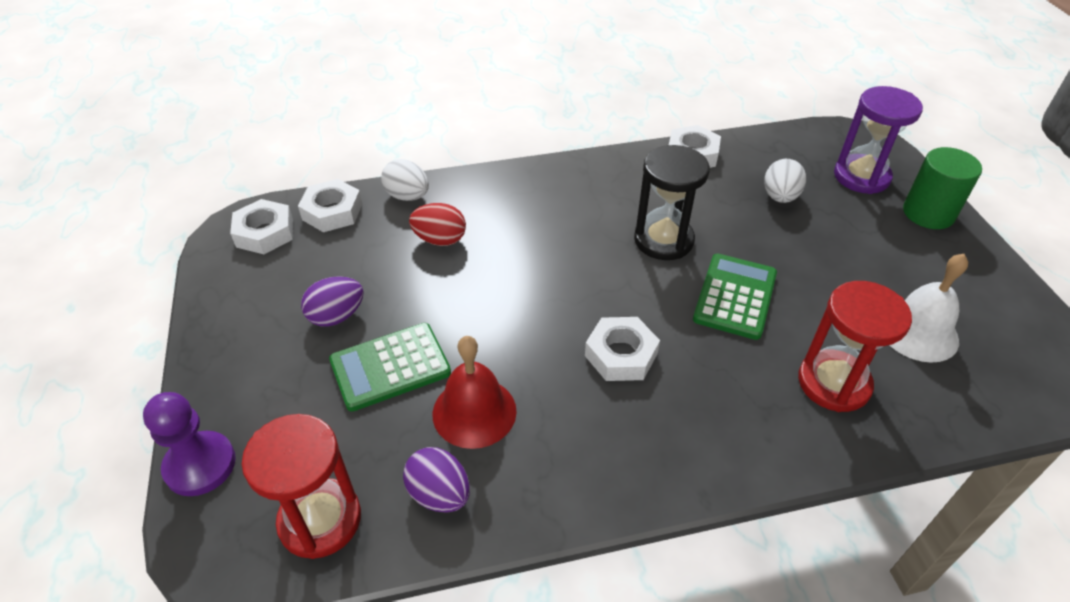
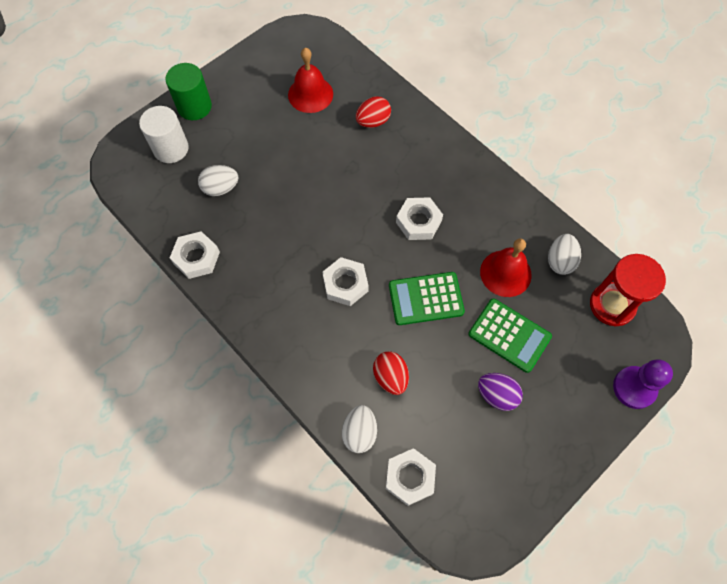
camera: 120 degrees left, 20 degrees up
white nut [230,199,293,254] -> white nut moved to [322,257,369,306]
purple egg [403,447,470,513] -> white egg [548,234,581,275]
black hourglass [634,145,710,260] -> none
green calculator [693,254,777,340] -> green calculator moved to [389,272,465,325]
red hourglass [798,281,912,412] -> red egg [356,96,391,128]
purple hourglass [834,86,923,194] -> white cylinder [139,106,189,163]
white bell [890,254,968,363] -> red bell [288,48,333,113]

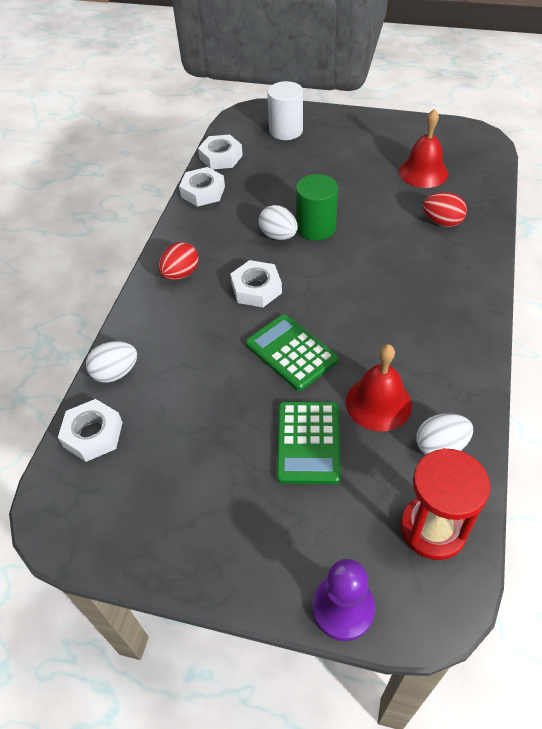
camera: 60 degrees right, 15 degrees down
green cylinder [165,63,212,120] -> green cylinder moved to [296,174,338,241]
white egg [198,165,238,196] -> white egg moved to [259,205,298,240]
red egg [373,351,409,395] -> red egg moved to [159,242,199,280]
white nut [396,197,443,240] -> white nut moved to [198,134,243,170]
purple egg [478,373,523,411] -> none

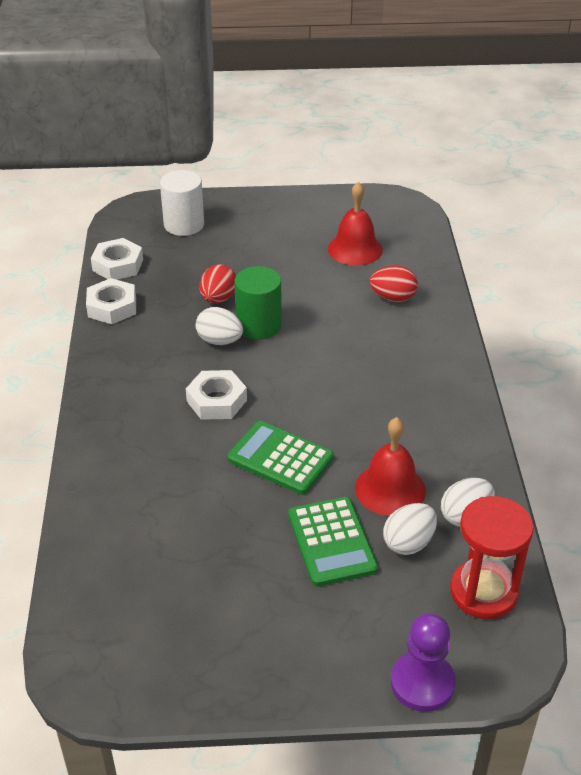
camera: 20 degrees left, 10 degrees down
white nut [58,399,123,462] -> none
white egg [86,341,137,383] -> white egg moved to [383,503,437,555]
red egg [159,242,199,280] -> red egg moved to [200,264,236,303]

